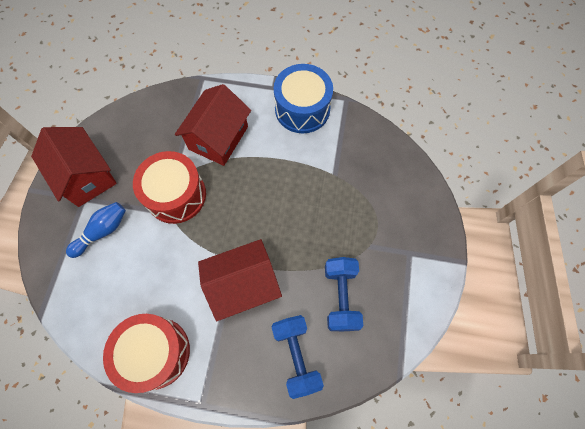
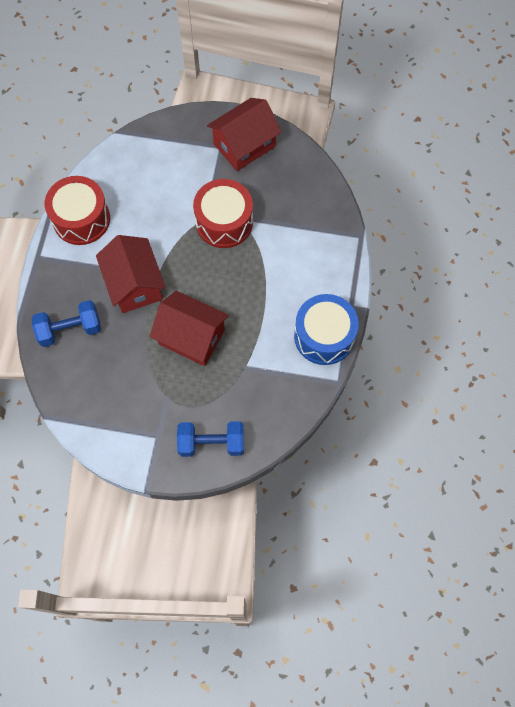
camera: 90 degrees right, 0 degrees up
blue bowling pin [66,202,126,258] -> none
red house [175,84,251,166] -> red house moved to [149,291,229,366]
blue dumbbell [325,257,363,331] -> blue dumbbell moved to [177,421,244,457]

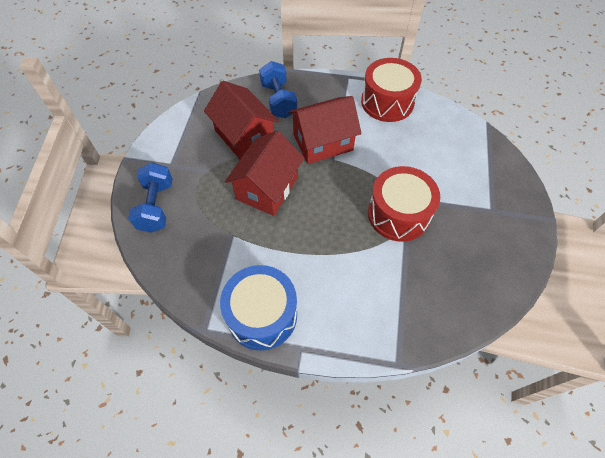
camera: 90 degrees right, 10 degrees down
red house [207,98,282,171] -> red house moved to [204,81,279,159]

